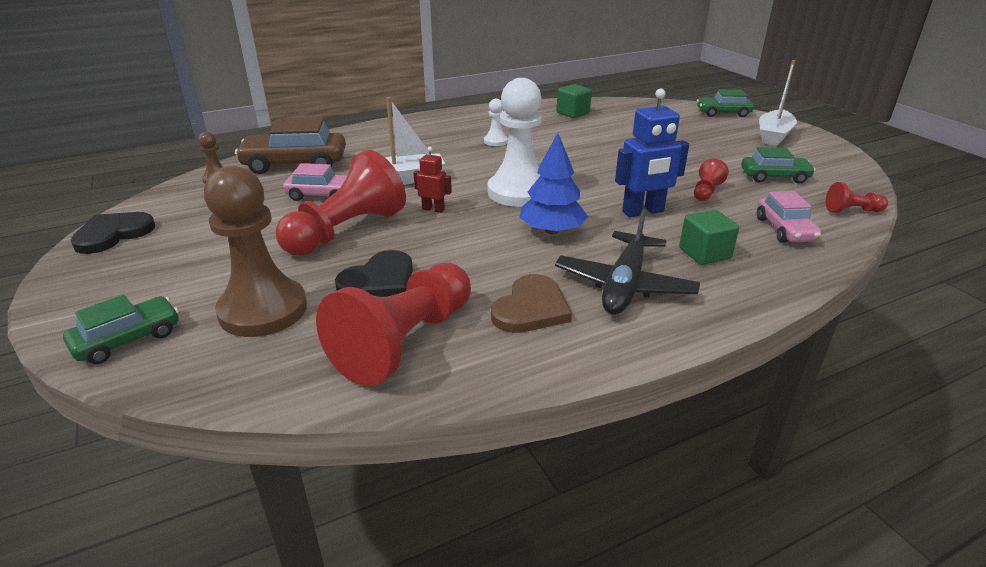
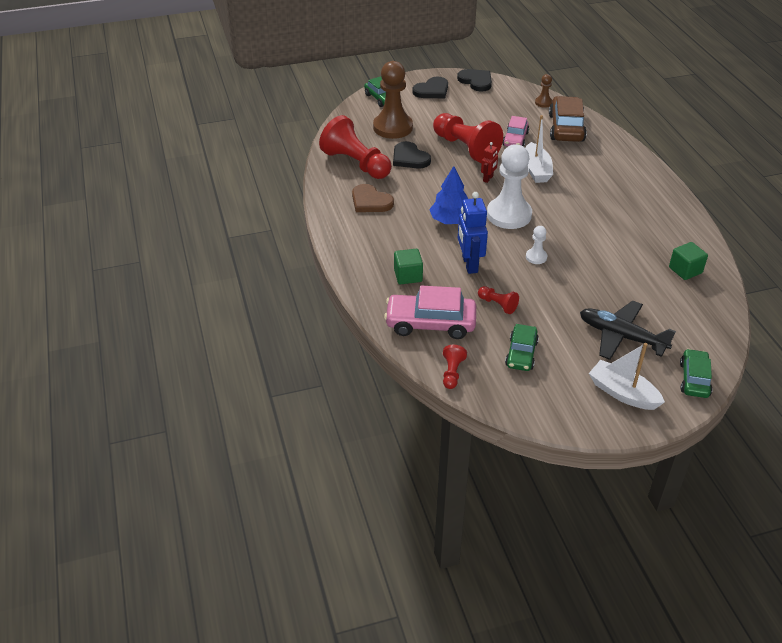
camera: 100 degrees right, 10 degrees up
white pawn [484,98,508,146] -> white pawn moved to [526,226,547,264]
black plane [555,209,700,315] -> black plane moved to [580,301,676,360]
pink car [757,191,821,243] -> pink car [384,285,476,339], size x1.61
none -> black heart [412,77,448,98]

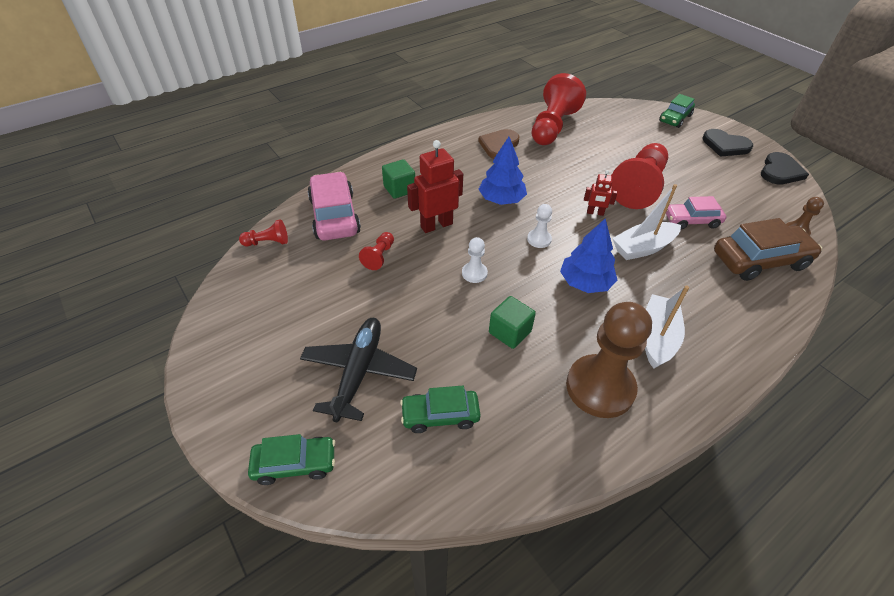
camera: 70 degrees right, 5 degrees up
brown pawn [373,61,413,139] -> brown pawn moved to [566,302,652,418]
black heart [393,141,431,169] -> none
blue robot [458,192,488,274] -> red robot [407,140,463,233]
white pawn [487,144,532,229] -> white pawn [527,204,552,248], size x0.45
green car [505,324,539,371] -> green car moved to [400,386,481,433]
white boat [589,343,665,410] -> white boat moved to [645,286,689,369]
green cube [669,242,708,280] -> green cube moved to [489,296,536,349]
none -> blue tree [560,218,617,293]

